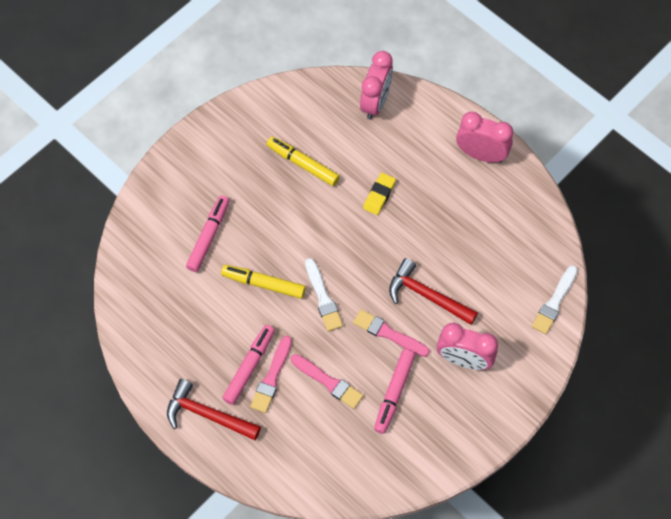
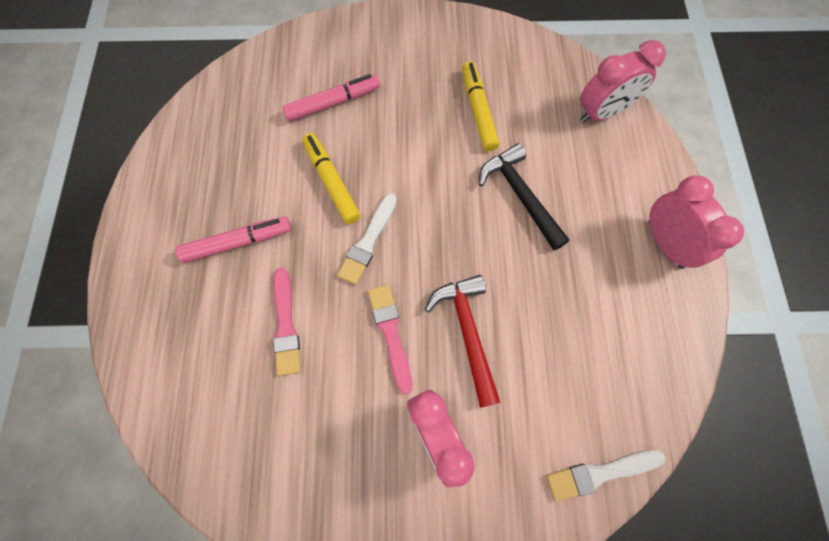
camera: 45 degrees right, 5 degrees up
red hammer [167,379,261,440] -> none
pink brush [250,336,292,413] -> none
yellow eraser [363,173,396,215] -> black hammer [479,143,570,250]
pink marker [374,349,415,434] -> none

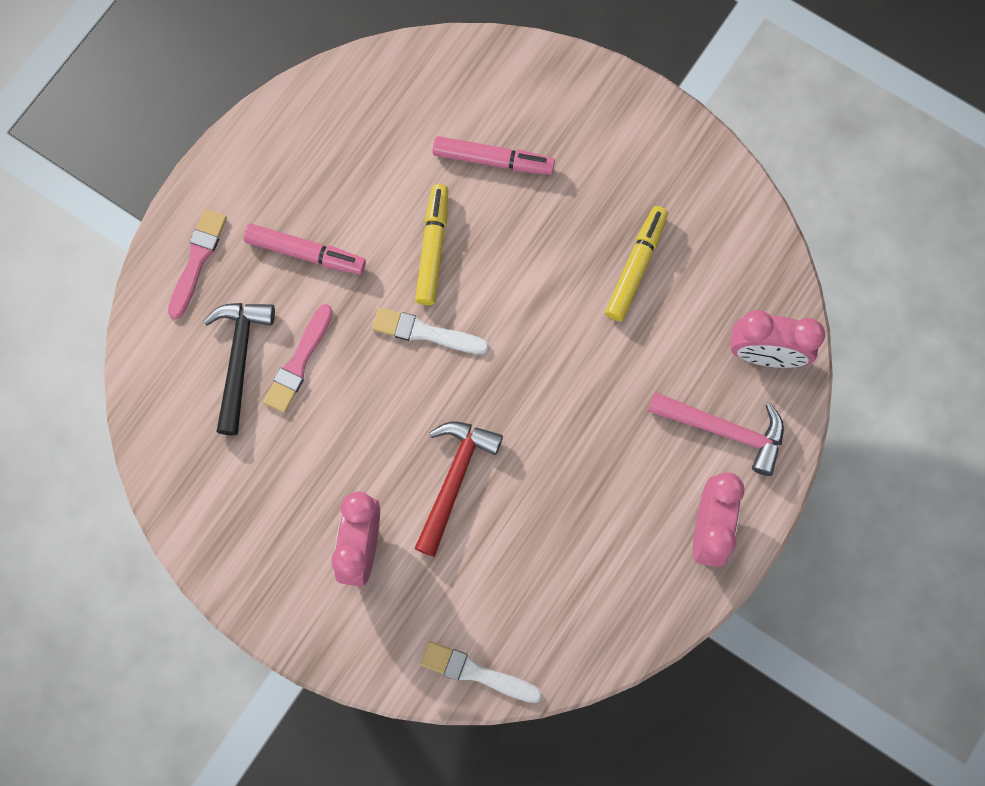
camera: 35 degrees right, 5 degrees up
white brush [337,193,397,285] -> white brush turned 45 degrees clockwise [372,307,489,354]
pink brush [368,285,412,395] -> pink brush moved to [168,209,227,319]
black hammer [479,143,570,250] -> black hammer moved to [203,303,275,436]
none -> pink hammer [648,392,784,476]

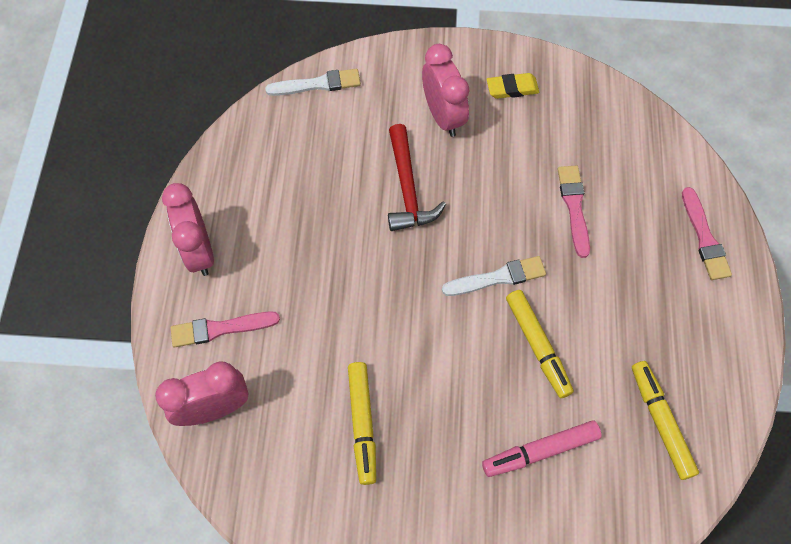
camera: 150 degrees right, 10 degrees down
black hammer [203,303,275,436] -> none
pink marker [244,224,366,275] -> none
pink hammer [648,392,784,476] -> pink brush [171,311,280,347]
none -> yellow eraser [487,73,539,99]
none -> yellow marker [632,361,699,480]

